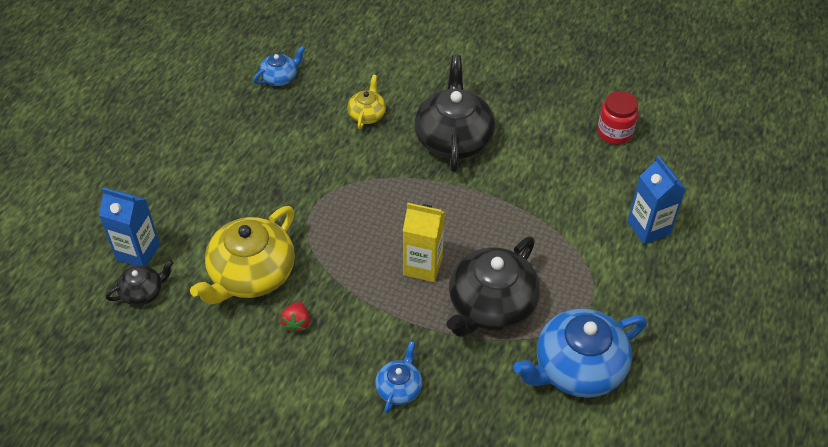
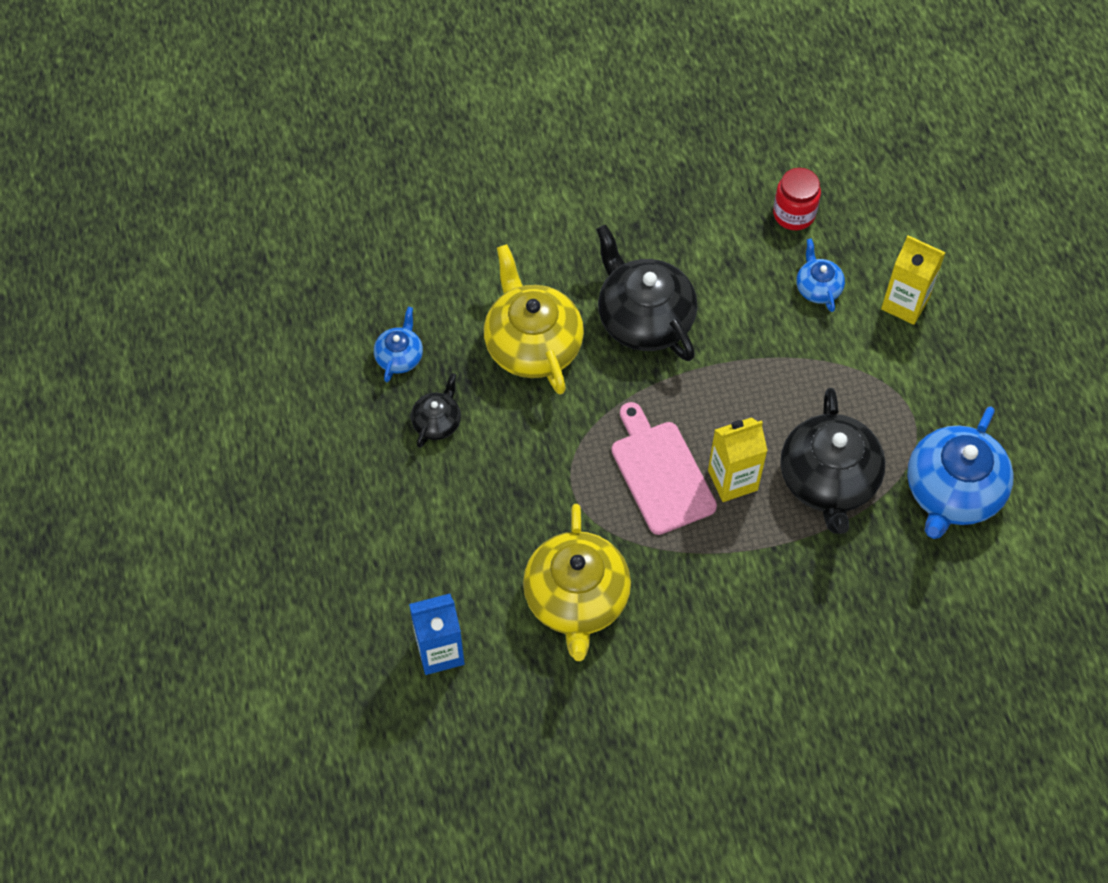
camera: 35 degrees left, 10 degrees up
black teapot [106,260,174,306] -> black teapot moved to [411,373,461,448]
red strawberry [280,302,310,334] -> none
yellow teapot [347,75,386,129] -> yellow teapot [484,244,584,395], size x2.02
blue teapot [375,341,422,413] -> blue teapot moved to [796,238,845,312]
blue carton [627,156,686,244] -> yellow carton [881,235,946,325]
none -> pink cutting board [611,402,717,535]

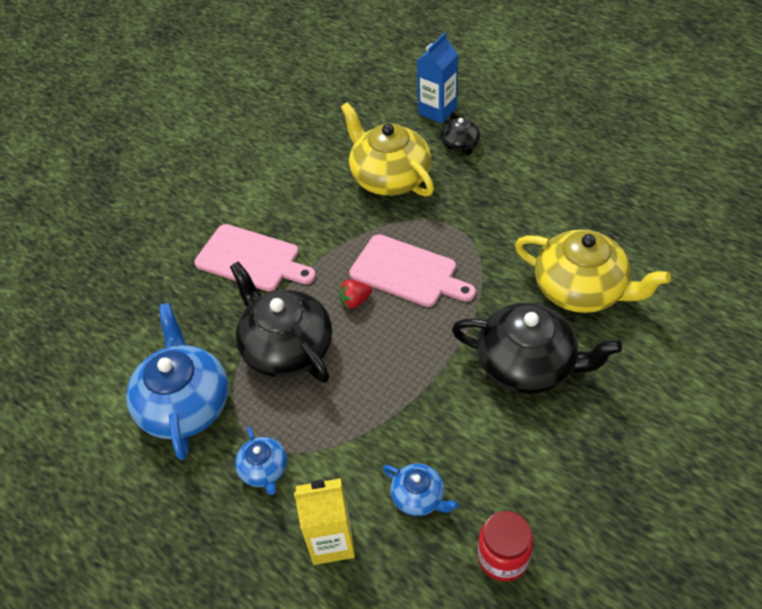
camera: 145 degrees right, 10 degrees down
blue teapot [374,307,423,382] -> blue teapot moved to [235,427,287,495]
black teapot [411,373,461,448] -> black teapot moved to [441,112,480,155]
yellow carton [708,417,768,502] -> red strawberry [338,280,372,309]
none -> pink cutting board [194,224,316,291]

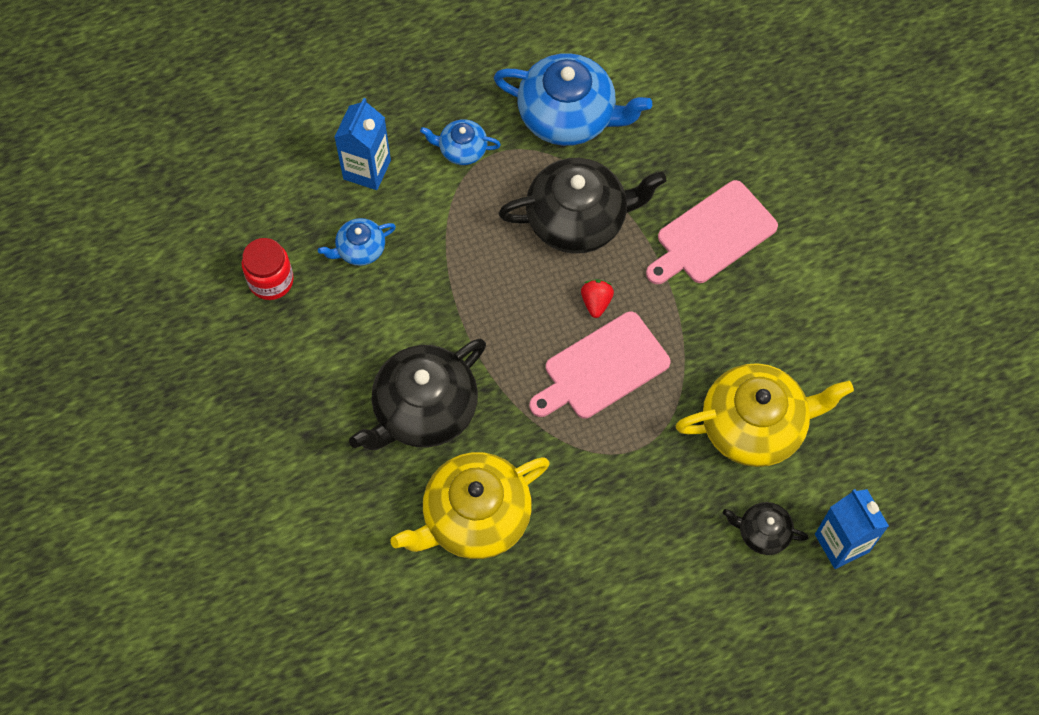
camera: 115 degrees right, 15 degrees up
yellow carton [294,478,355,565] -> blue carton [334,98,391,190]

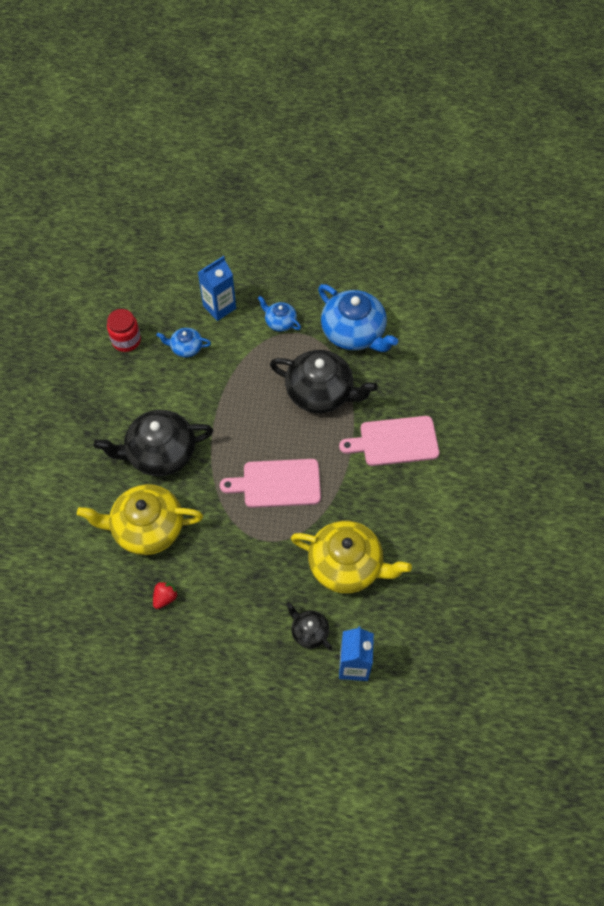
camera: 30 degrees right, 5 degrees down
red strawberry [581,279,614,318] -> red strawberry moved to [153,581,179,609]

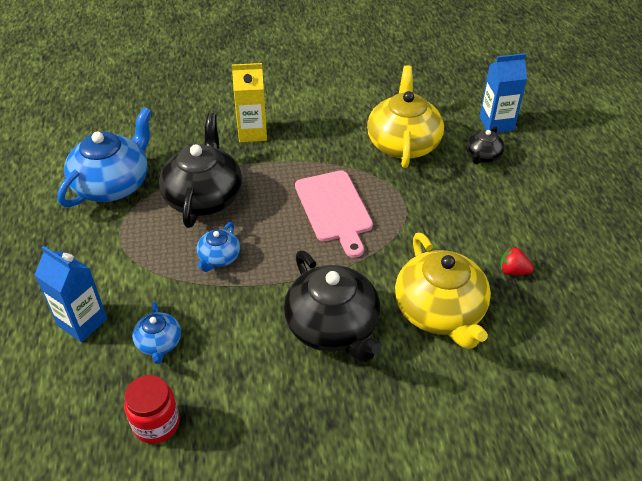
camera: 105 degrees left, 15 degrees down
blue teapot [258,296,301,332] -> blue teapot moved to [197,222,240,272]
pink cutting board [339,416,439,466] -> yellow carton [232,63,267,142]

